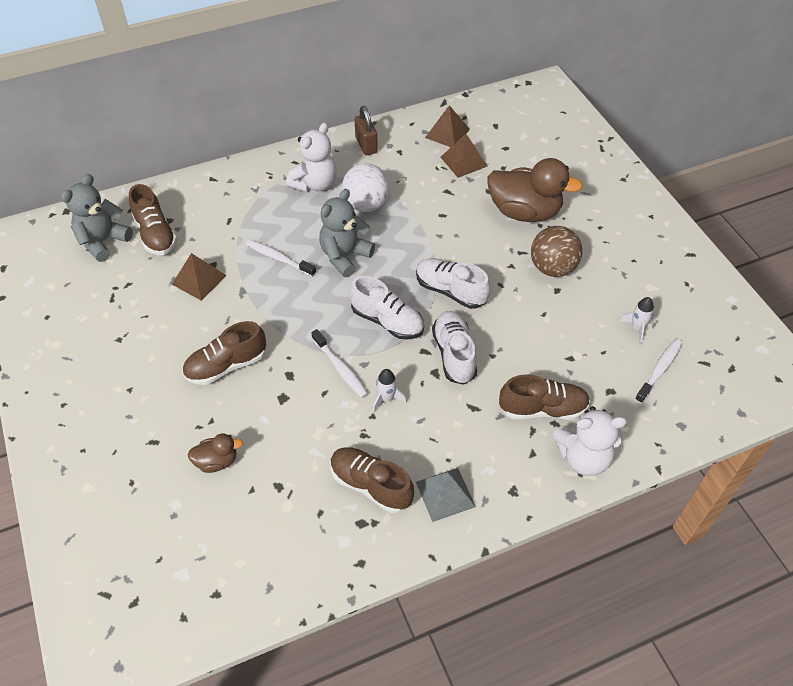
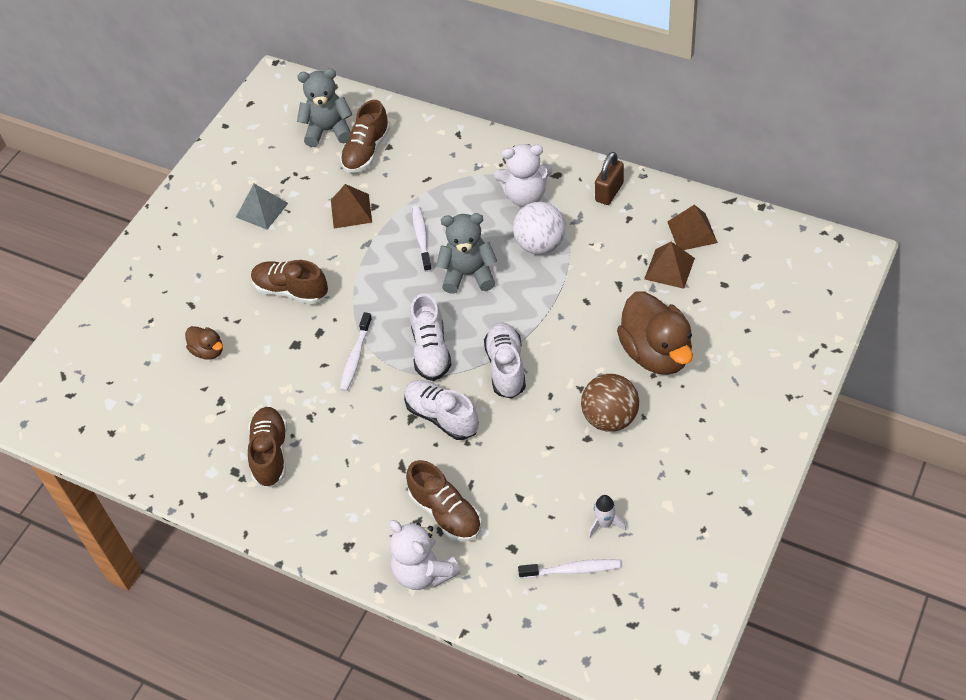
camera: 55 degrees right, 0 degrees up
white rocket [373,369,407,412] -> none
grey pyramid [416,468,476,522] -> grey pyramid moved to [236,184,288,230]
white shoe [432,311,477,385] -> white shoe turned 90 degrees counterclockwise [404,380,479,440]

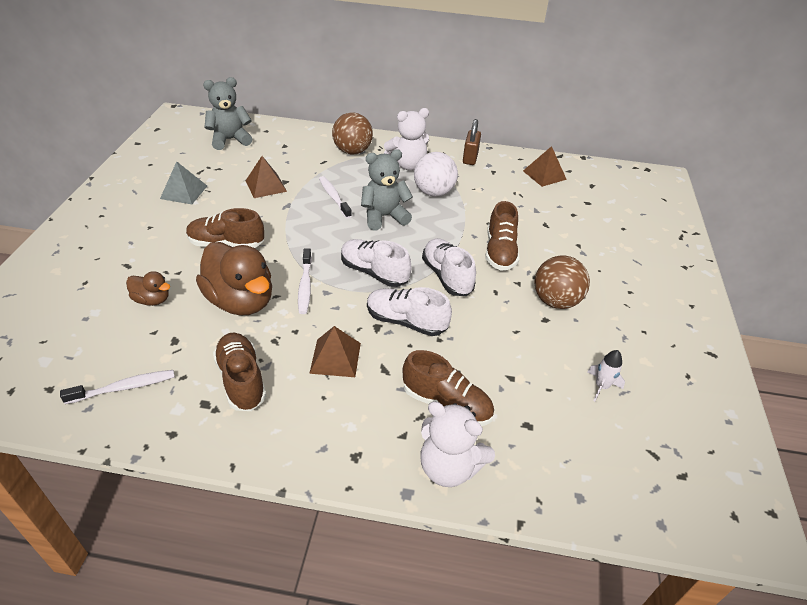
camera: 25 degrees left, 10 degrees down
brown shoe [340,100,390,173] -> brown shoe moved to [486,201,519,271]
white shoe [410,294,451,381] -> white shoe turned 150 degrees clockwise [341,239,411,287]
white toothbrush [518,559,621,578] -> white toothbrush moved to [60,370,175,404]
brown duck [617,291,693,375] -> brown duck moved to [196,242,272,315]
brown pyramid [644,242,695,289] -> brown pyramid moved to [309,326,361,377]
none -> brown ball [332,112,373,154]

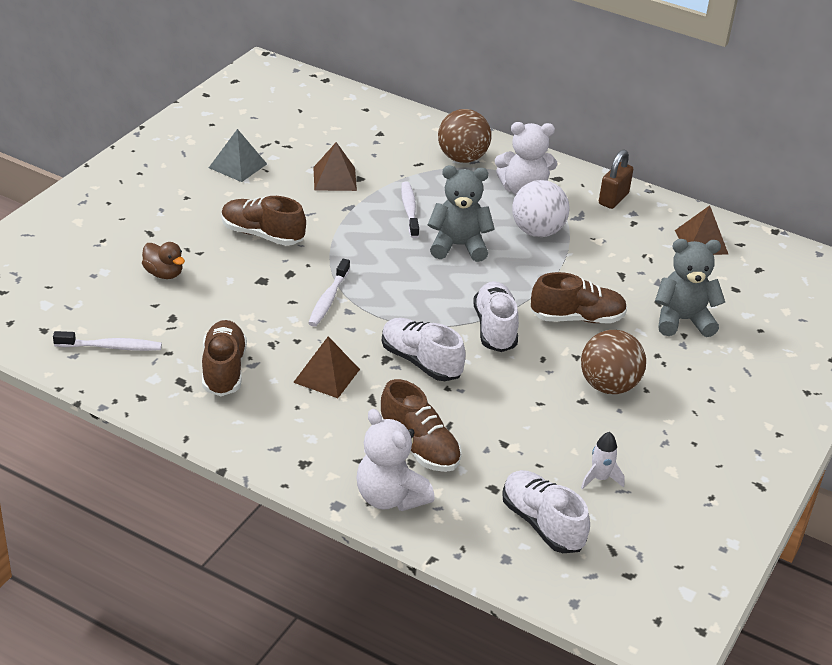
camera: 20 degrees right, 5 degrees down
brown duck [196,242,272,315] -> none
grey teddy bear [203,77,253,150] -> grey teddy bear moved to [655,239,725,337]
white shoe [341,239,411,287] -> white shoe moved to [502,470,590,553]
brown shoe [486,201,519,271] -> brown shoe turned 120 degrees counterclockwise [531,272,627,323]

